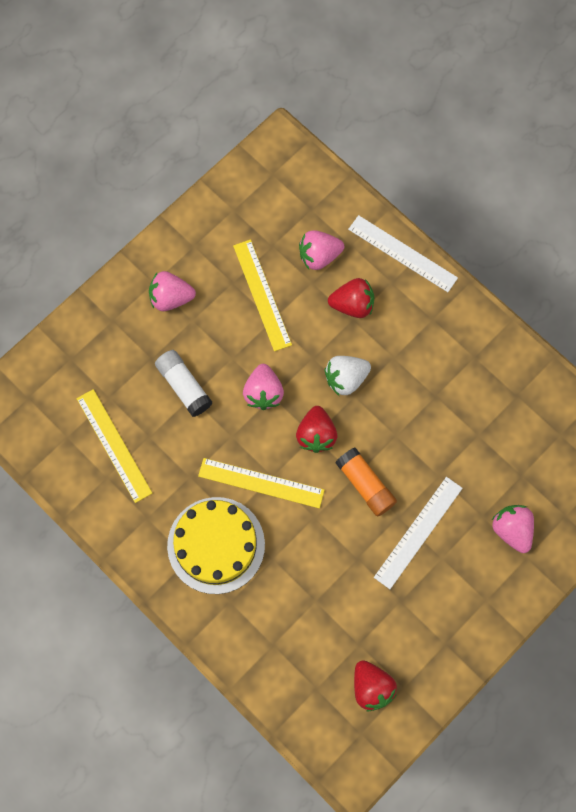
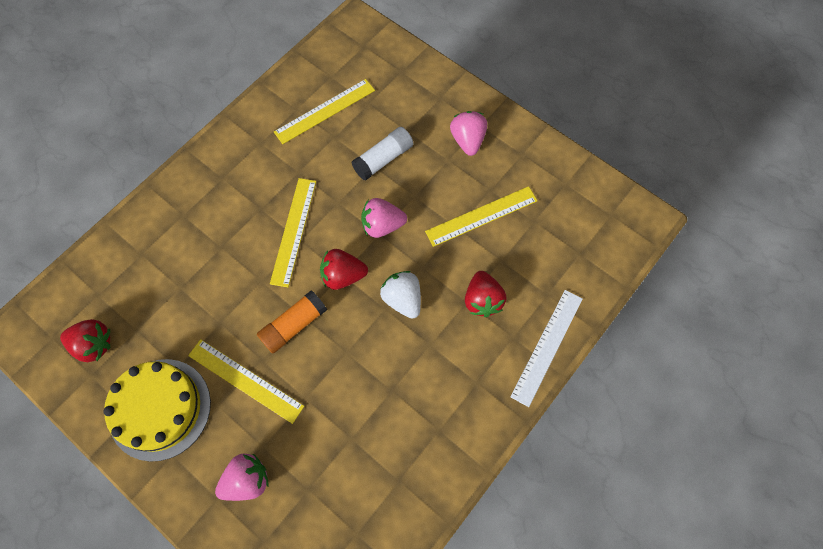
camera: 85 degrees right, 5 degrees down
yellow cake [167,497,265,594] -> yellow cake moved to [103,359,211,462]
pink strawberry [299,230,344,270] -> none
red strawberry [354,660,397,712] -> red strawberry turned 135 degrees counterclockwise [60,319,110,362]
white ruler [374,477,463,589] -> yellow ruler [188,339,304,424]

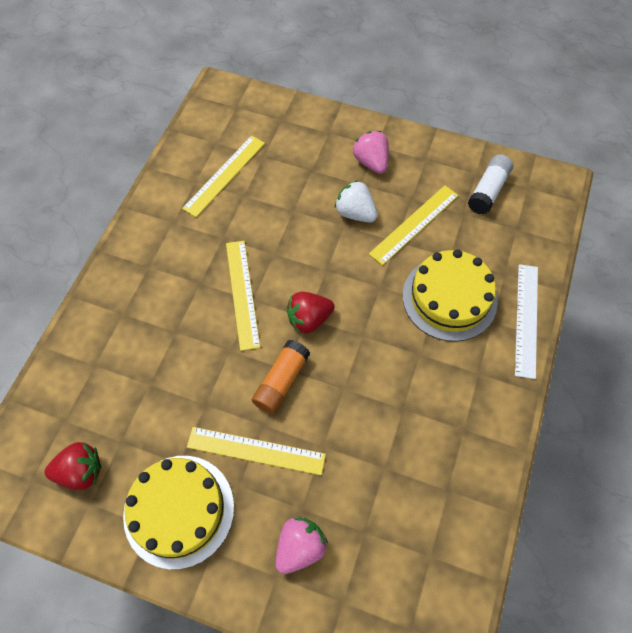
camera: 20 degrees left, 5 degrees down
white glue stick [351,127,413,181] -> white glue stick moved to [468,155,513,214]
pink strawberry [361,198,407,238] -> none
white strawberry [380,271,421,319] -> white strawberry moved to [335,180,378,222]
red strawberry [465,271,507,317] -> yellow cake [403,249,498,342]

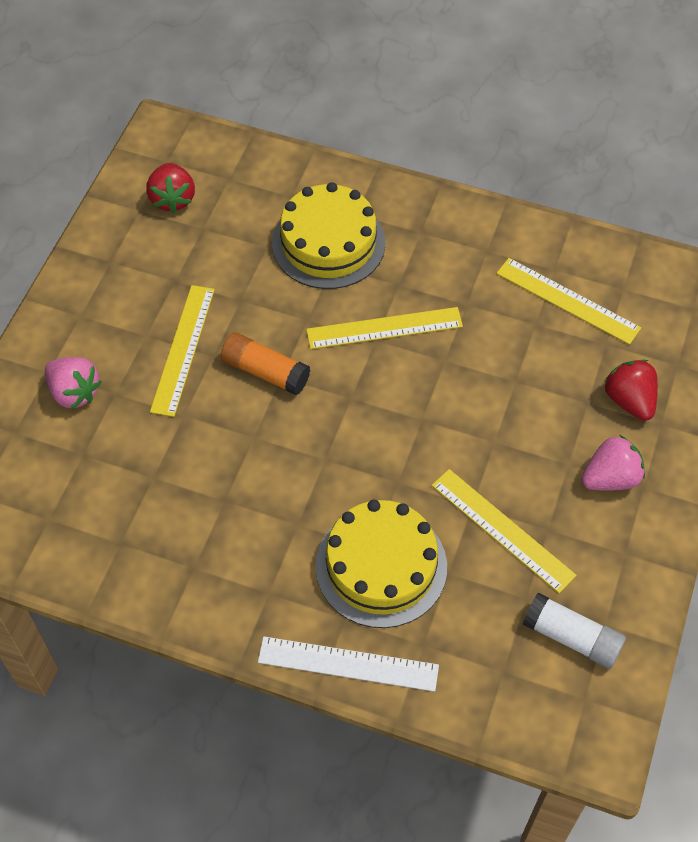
camera: 90 degrees right, 5 degrees down
yellow cake [123,456,234,570] -> yellow cake moved to [272,182,385,289]
red strawberry [287,292,335,333] -> red strawberry moved to [604,360,658,421]
white strawberry [335,180,378,222] -> none

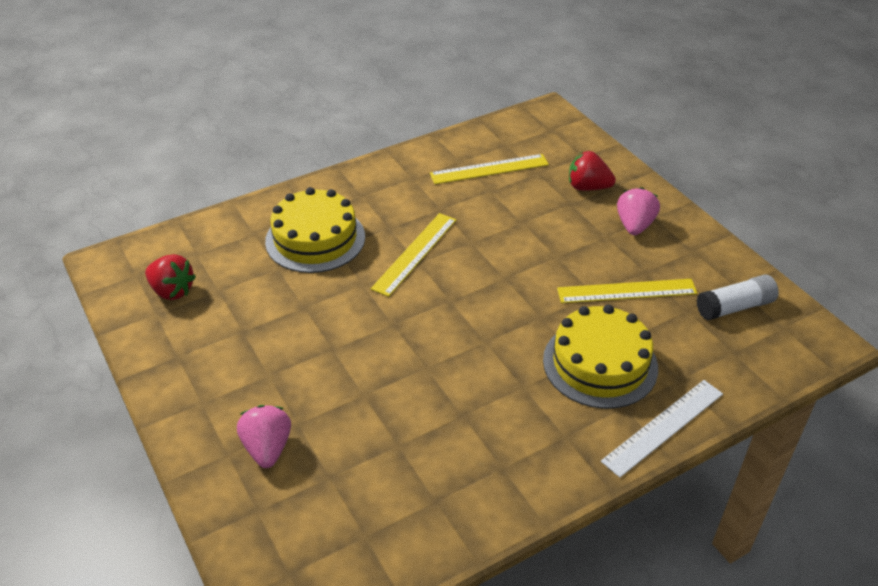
camera: 50 degrees left, 15 degrees down
pink strawberry [45,357,102,409] -> pink strawberry turned 90 degrees counterclockwise [237,405,291,468]
yellow ruler [150,285,215,417] -> none
orange glue stick [220,332,310,396] -> none

